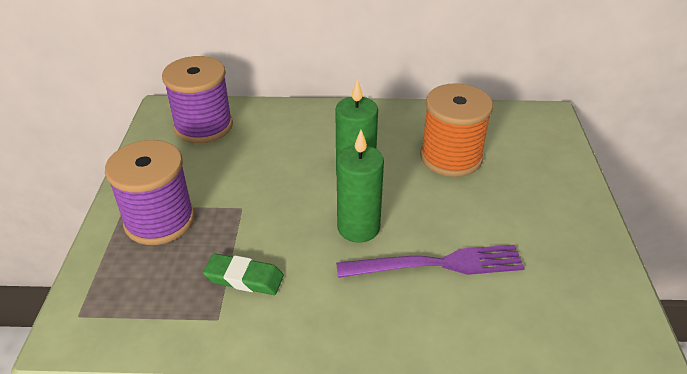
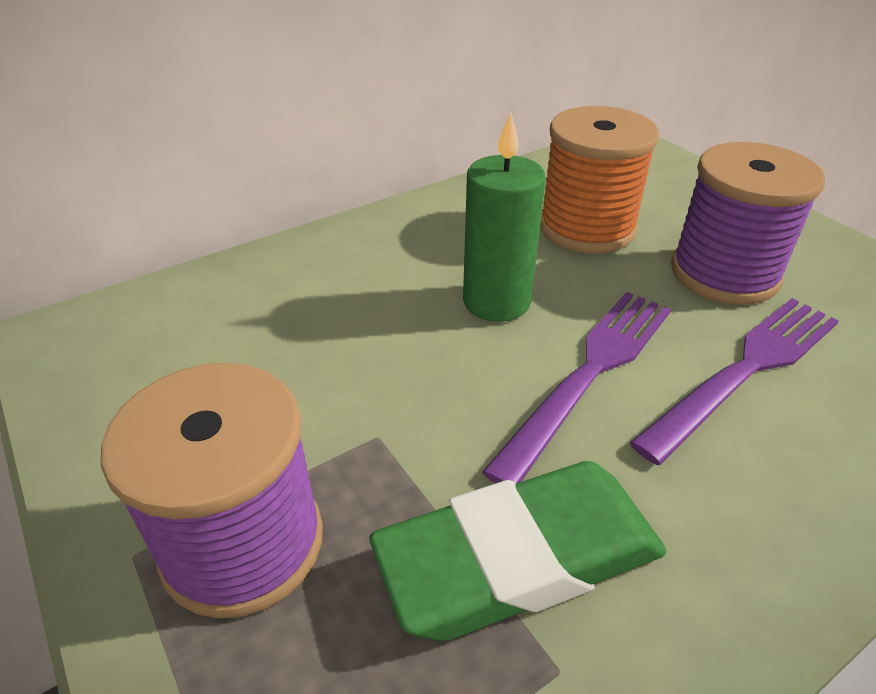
camera: 35 degrees left, 0 degrees up
purple spool [162,56,233,143] -> purple spool moved to [671,142,825,305]
green eraser [203,253,284,295] -> green eraser [370,461,667,641], size x1.75
green candle [337,130,384,243] -> purple fork [482,292,671,484]

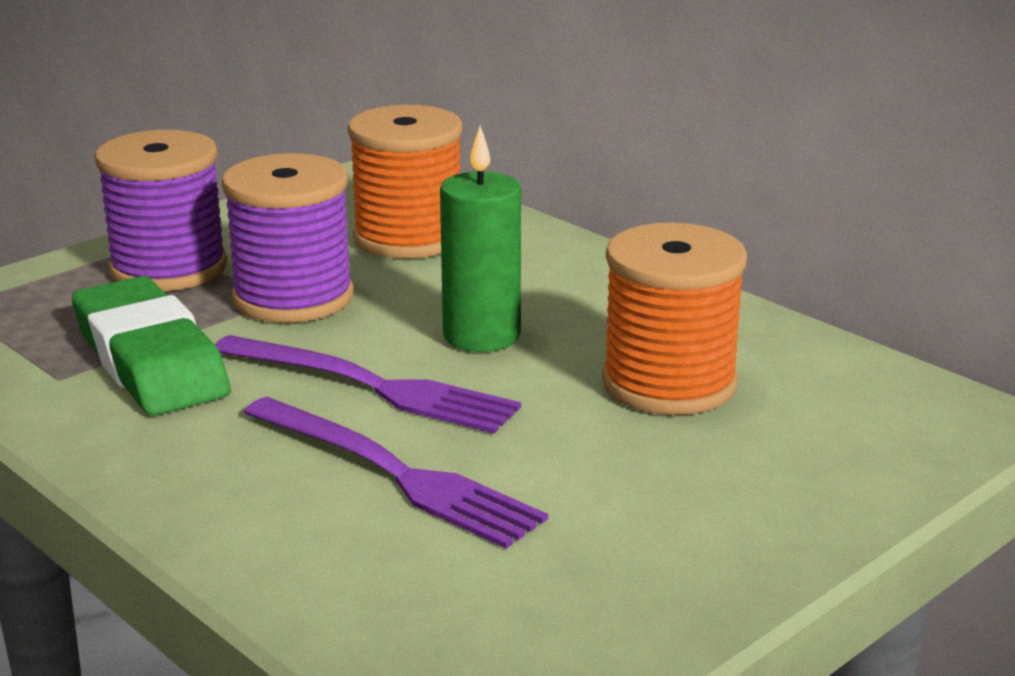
camera: 80 degrees right, 15 degrees down
purple spool [671,142,825,305] -> purple spool moved to [222,153,354,323]
none -> orange spool [348,105,463,259]

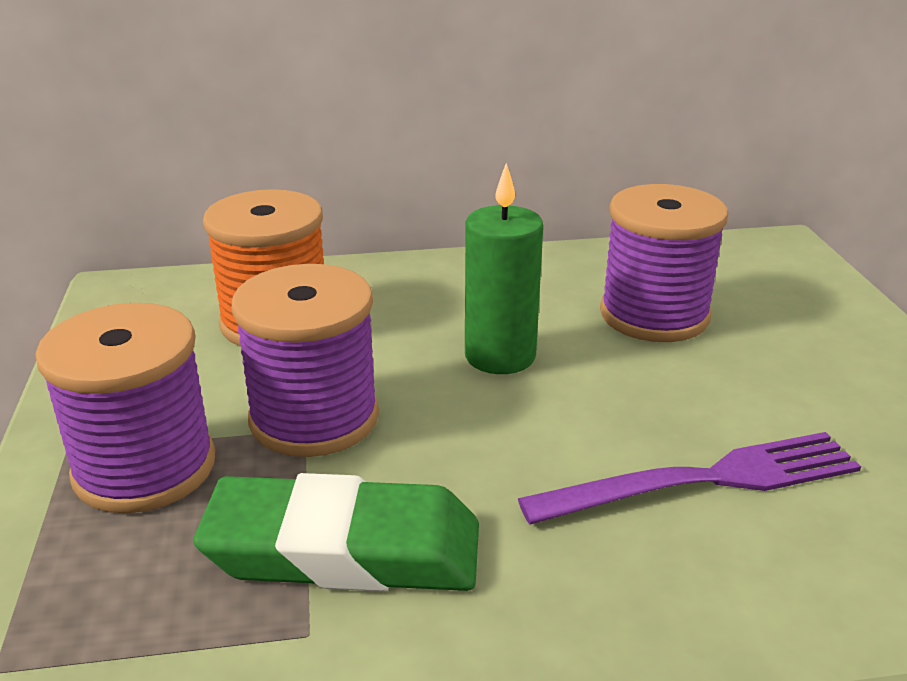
camera: 55 degrees left, 5 degrees up
purple fork [215,335,521,434] -> none
orange spool [602,223,747,415] -> purple spool [600,184,728,342]

